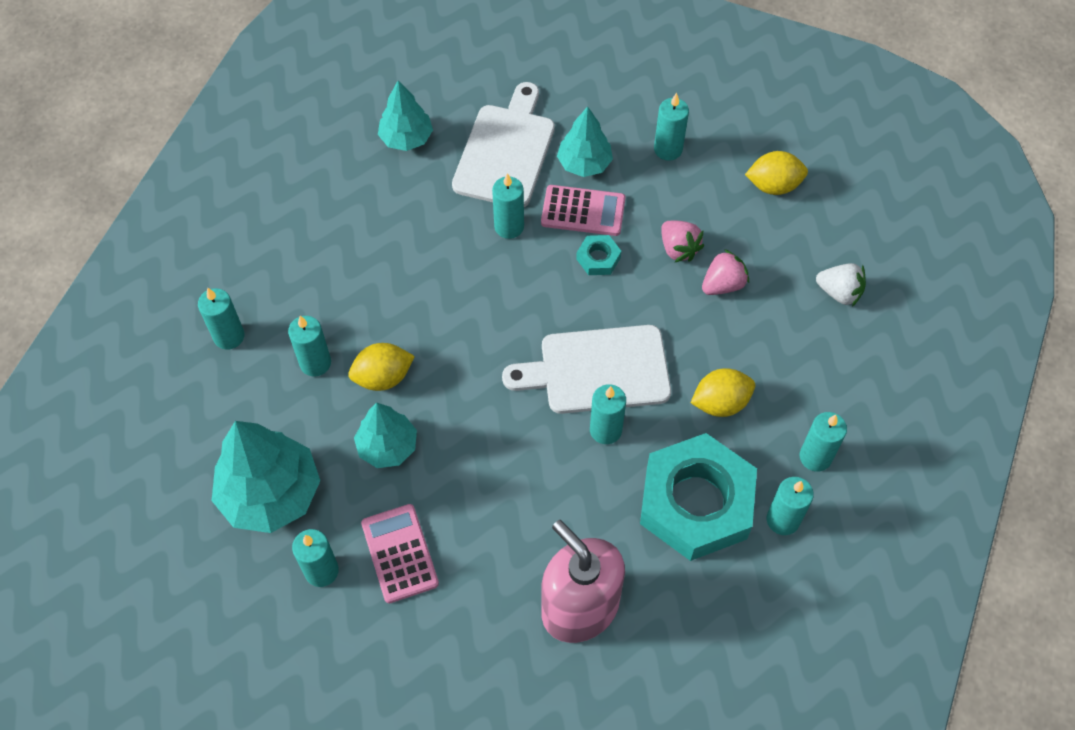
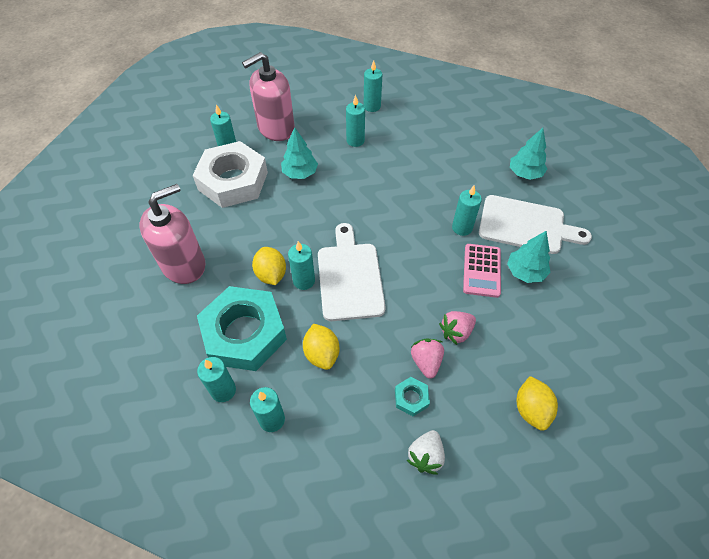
camera: 90 degrees right, 5 degrees down
turquoise tree [212,421,320,533] -> pink soap dispenser [242,52,295,141]
yellow lemon [348,343,415,391] -> yellow lemon moved to [252,247,286,285]
pink calculator [361,504,439,603] -> white nut [192,141,268,208]
turquoise nut [576,235,621,275] -> turquoise nut moved to [395,377,430,416]
turquoise candle [654,93,689,161] -> none
pink strawberry [702,249,749,295] -> pink strawberry turned 150 degrees counterclockwise [411,339,444,379]

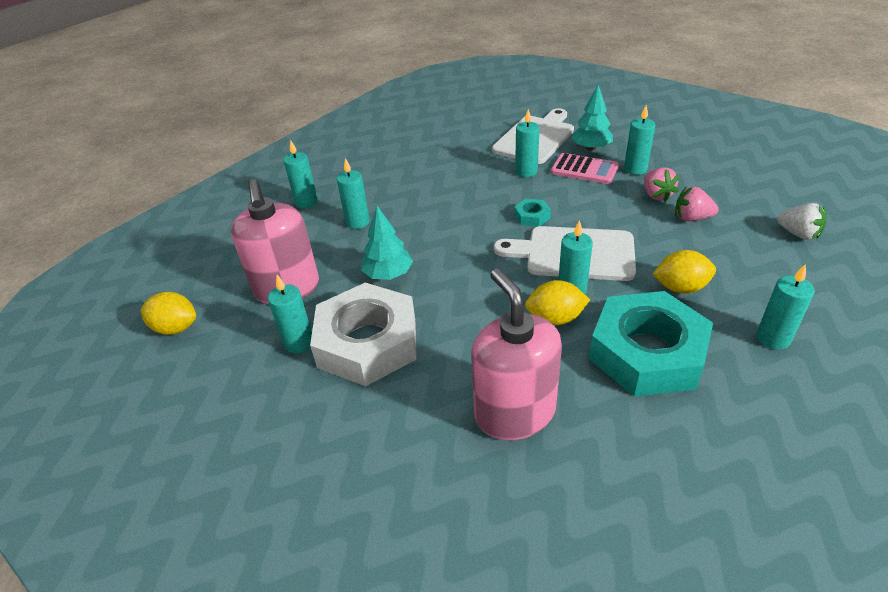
camera: 70 degrees left, 15 degrees down
turquoise candle [197,357,236,402] -> turquoise candle moved to [624,105,655,175]
turquoise nut [395,377,430,416] -> turquoise nut moved to [514,199,551,227]
turquoise tree [510,128,547,180] -> none
yellow lemon [517,376,558,431] -> yellow lemon moved to [140,292,196,335]

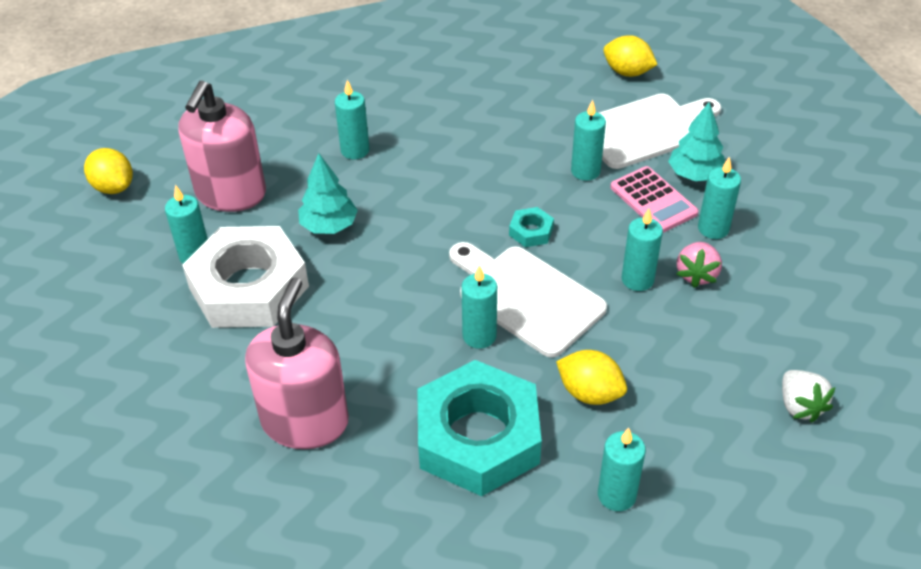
camera: 30 degrees right, 5 degrees up
turquoise candle [283,140,318,208] -> turquoise candle moved to [622,208,663,291]
yellow lemon [525,280,590,325] -> yellow lemon moved to [603,35,658,77]
pink strawberry [675,186,719,221] -> none

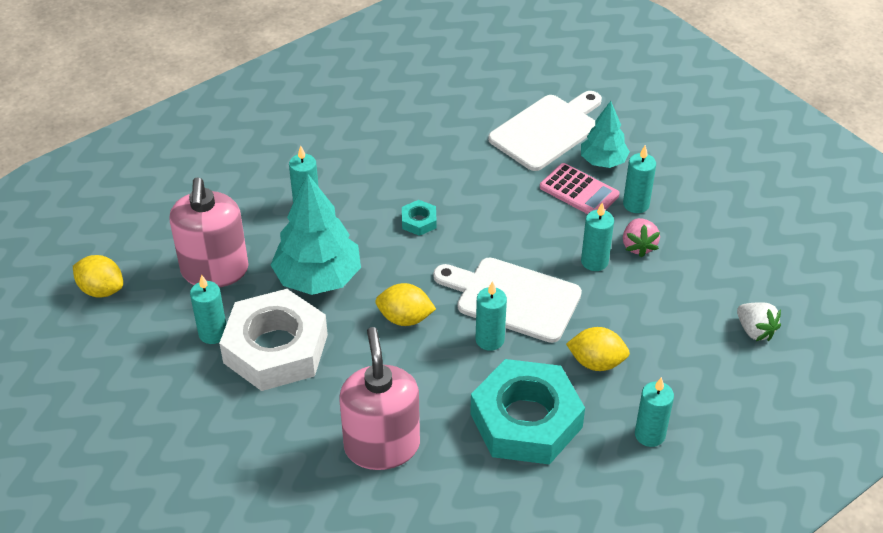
camera: 20 degrees left, 0 degrees up
turquoise tree [298,153,358,234] -> turquoise tree [271,174,361,295], size x1.67
turquoise nut [509,207,554,247] -> turquoise nut moved to [402,200,437,236]
turquoise candle [571,100,606,181] -> none
yellow lemon [603,35,658,77] -> yellow lemon moved to [375,283,436,326]

